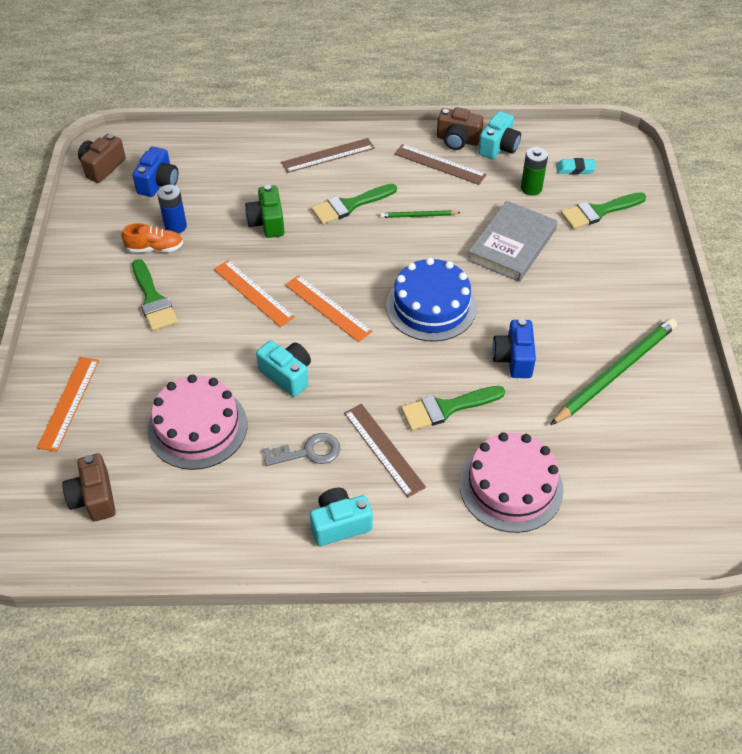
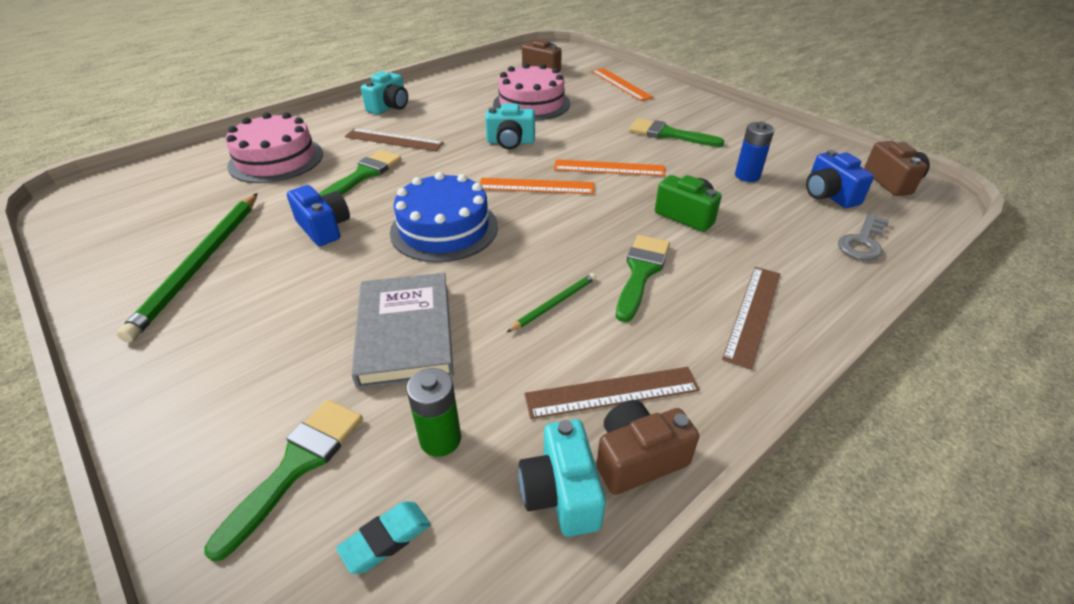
camera: 140 degrees right, 10 degrees down
orange shoe [122,223,183,253] -> none
grey key [263,433,340,466] -> grey key moved to [838,214,889,260]

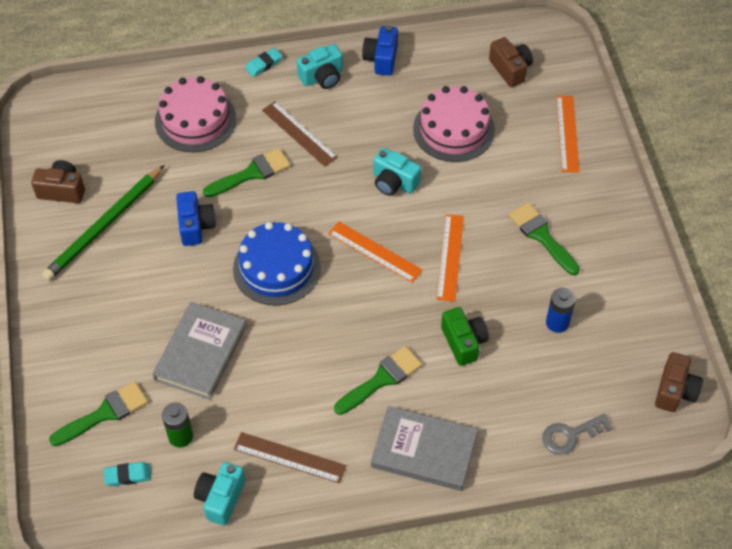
camera: 30 degrees right, 15 degrees up
green pencil [507,273,596,332] -> none
orange ruler [554,159,665,176] -> orange ruler turned 60 degrees clockwise [436,214,464,302]
brown camera [596,400,699,495] -> brown camera moved to [31,160,85,203]
brown ruler [722,267,780,370] -> grey book [371,406,478,491]
blue camera [806,150,874,208] -> blue camera moved to [362,26,398,76]
none -> turquoise eraser [245,48,282,77]

